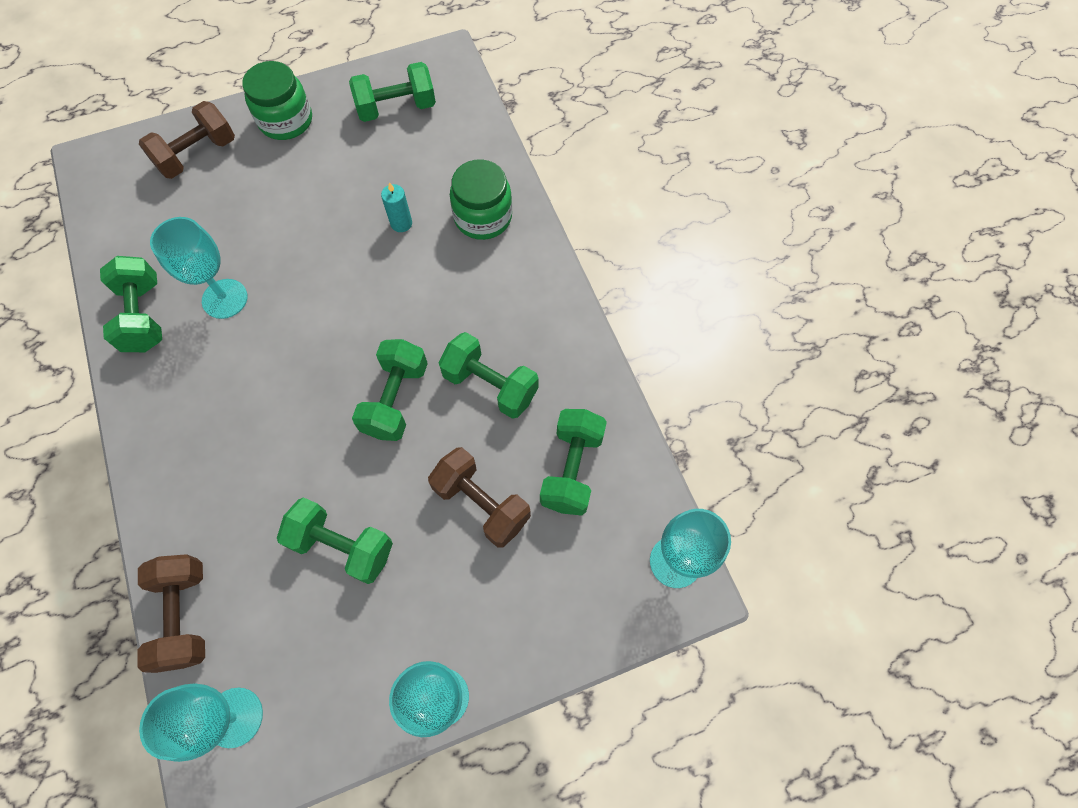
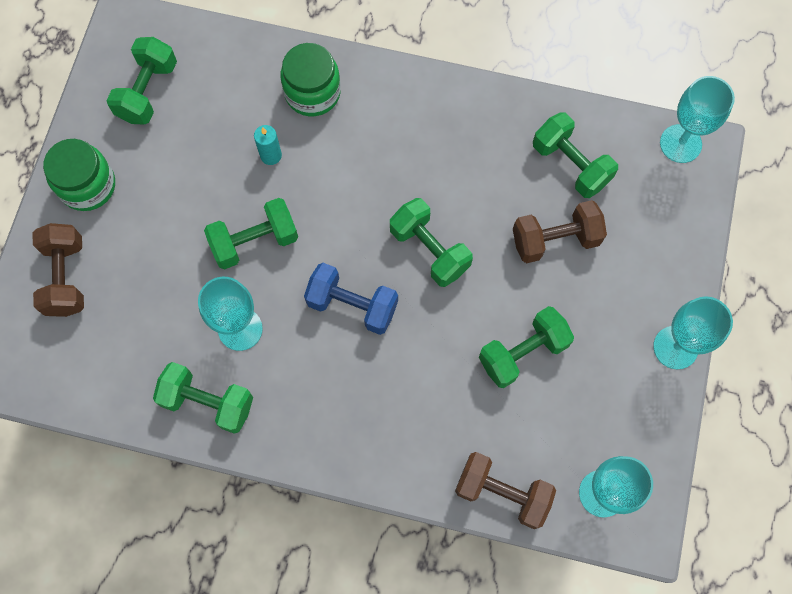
camera: 55 degrees left, 5 degrees up
green dumbbell [439,332,539,419] -> green dumbbell moved to [204,198,298,269]
none -> blue dumbbell [304,263,398,335]

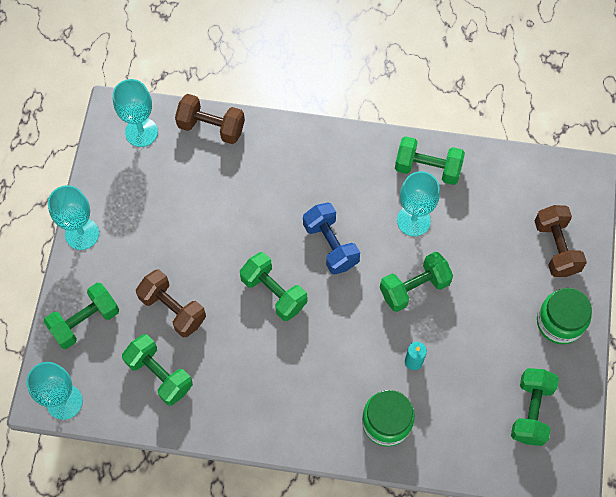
camera: 175 degrees right, 5 degrees down
blue dumbbell [304,263,398,335] -> blue dumbbell turned 45 degrees clockwise [303,203,360,274]
green dumbbell [479,306,574,388] -> green dumbbell moved to [44,283,119,349]
brown dumbbell [513,200,607,263] -> brown dumbbell turned 60 degrees clockwise [136,269,206,337]

